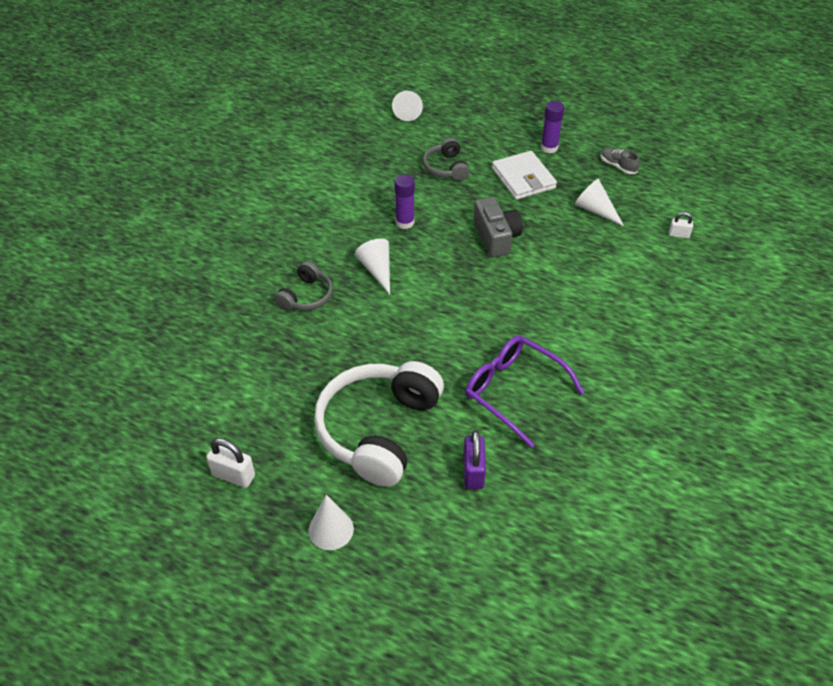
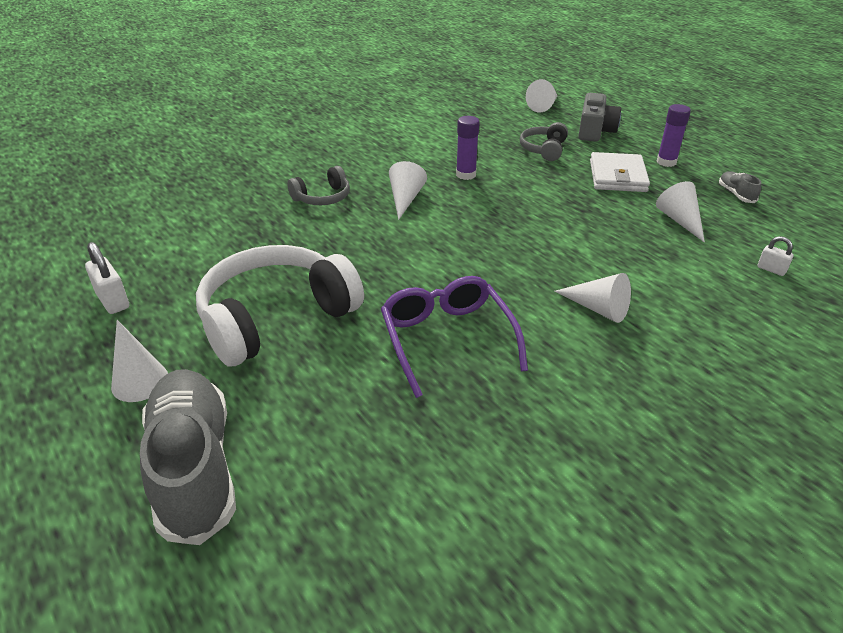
camera: 30 degrees right, 10 degrees down
purple padlock [463,430,486,489] -> none
grey camera [474,197,523,258] -> grey camera moved to [578,93,621,142]
none -> grey shoe [140,369,236,545]
none -> white cone [555,273,631,323]

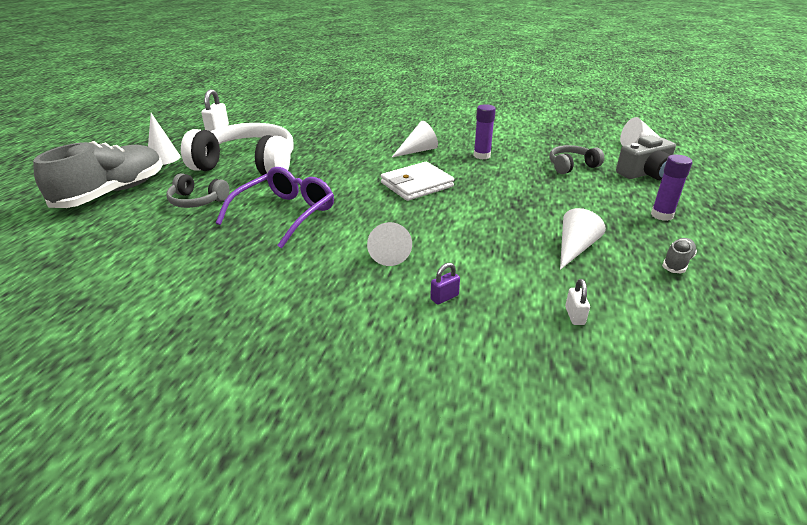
camera: 50 degrees right, 5 degrees down
grey headphones [287,166,350,205] -> grey headphones moved to [166,173,229,208]
white wallet [590,152,650,192] -> white wallet moved to [381,162,454,201]
none -> purple padlock [430,263,460,305]

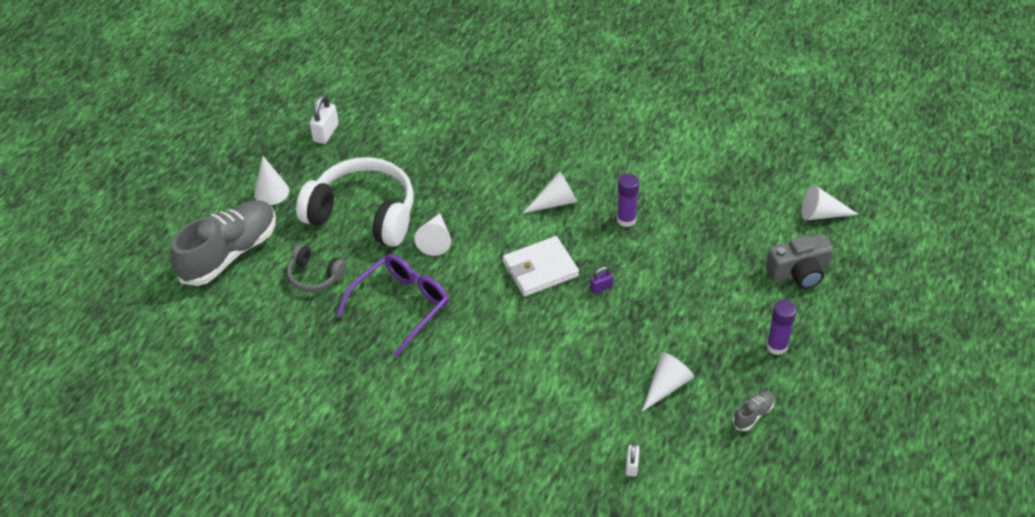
camera: 10 degrees right, 15 degrees up
white cone [367,222,412,266] -> white cone moved to [414,213,451,256]
purple padlock [430,263,460,305] -> purple padlock moved to [590,266,613,294]
grey headphones [550,145,604,174] -> none

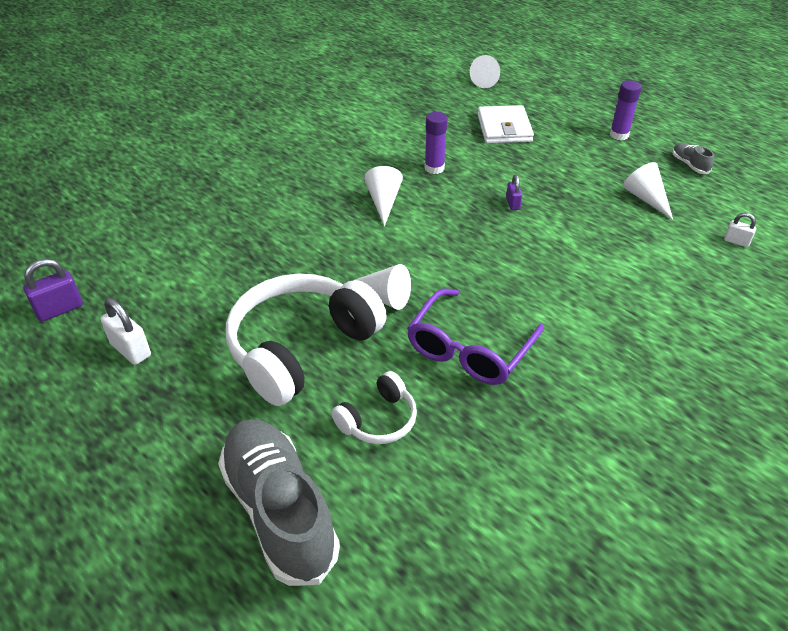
camera: 70 degrees left, 5 degrees down
white cone [254,156,289,205] -> none
grey headphones [287,244,347,292] -> white headphones [331,371,417,444]
purple glasses [336,254,449,358] -> purple glasses turned 120 degrees counterclockwise [407,289,544,385]
white wallet [503,236,579,297] -> white wallet moved to [478,105,534,143]
grey camera [766,234,833,289] -> none
none -> purple padlock [23,259,83,322]

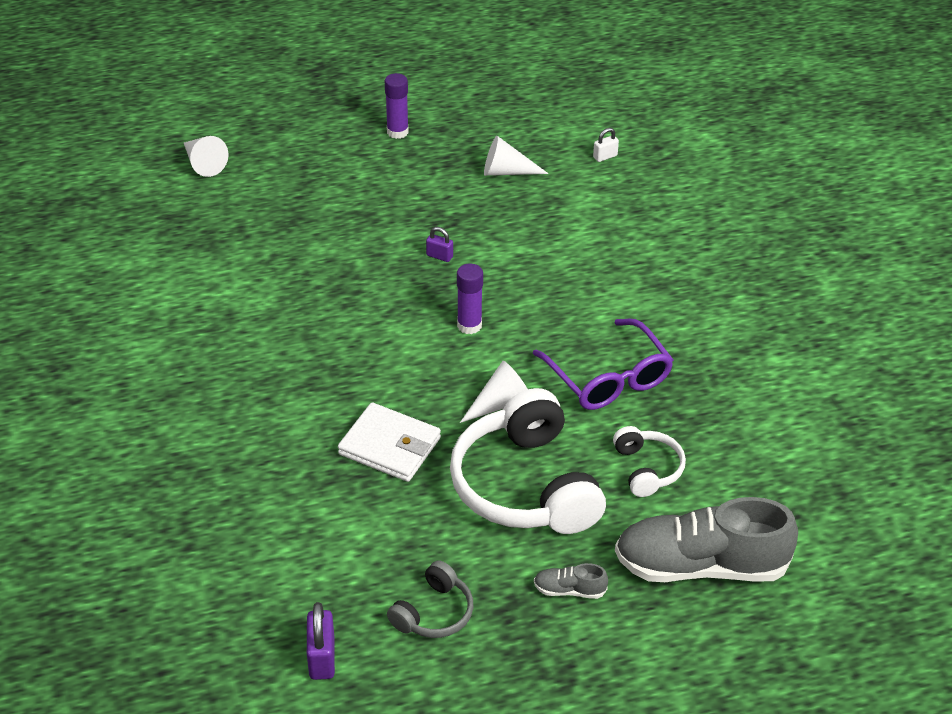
camera: 60 degrees left, 0 degrees up
white padlock [101,298,151,365] -> grey headphones [387,561,473,638]
white cone [364,166,403,226] -> none
purple glue stick [425,112,448,174] -> purple glue stick moved to [457,264,483,334]
white wallet [478,105,534,143] -> white wallet moved to [338,402,441,482]
grey shoe [672,143,714,174] -> grey shoe moved to [534,563,608,599]

